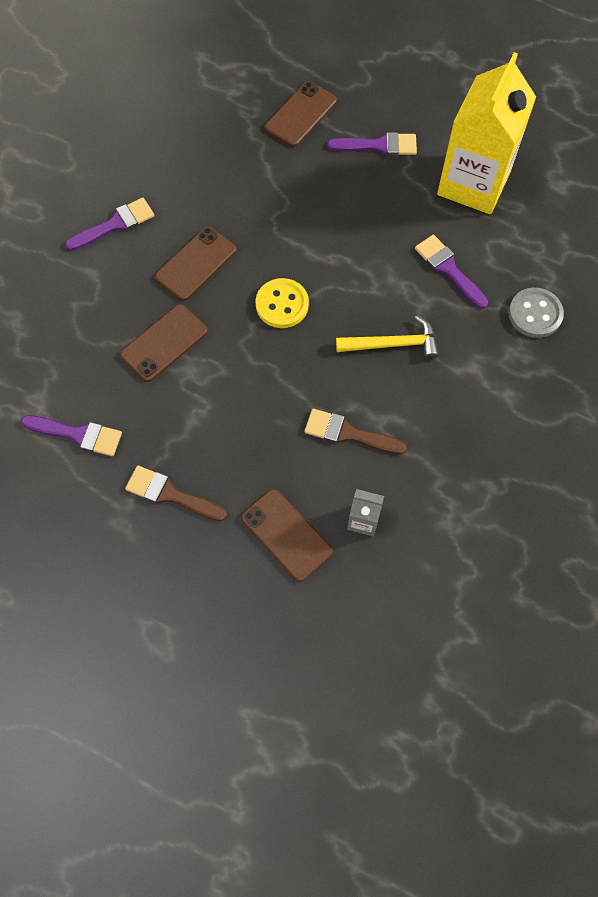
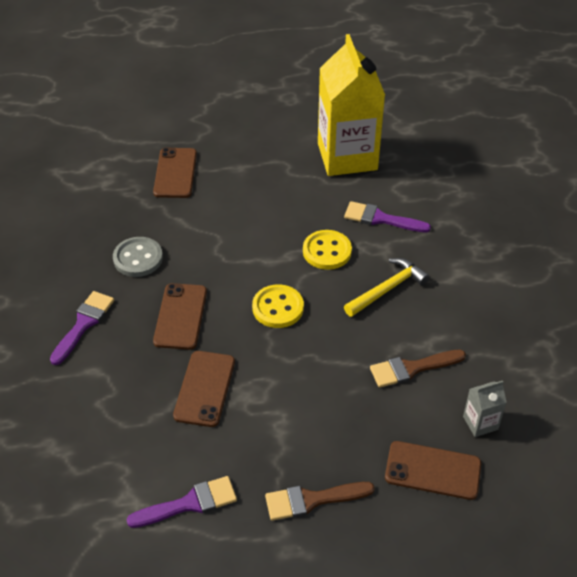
camera: 35 degrees left, 20 degrees down
purple brush [327,132,417,156] -> none
grey button [508,288,564,338] -> grey button moved to [113,237,163,277]
none -> yellow button [303,230,352,270]

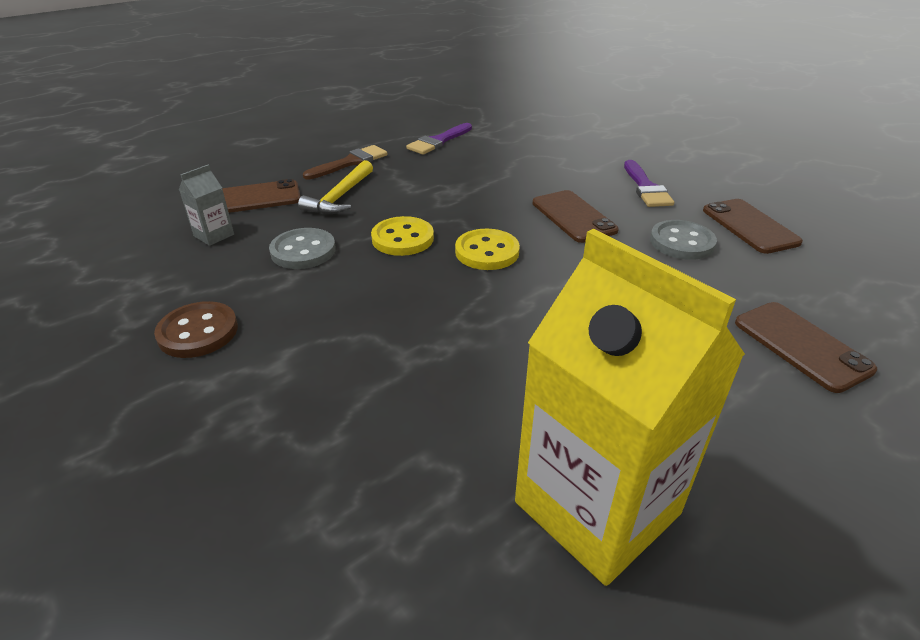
camera: 150 degrees right, 10 degrees down
brown phone [173,351,235,427] -> brown phone moved to [703,199,803,254]
yellow button [303,230,352,270] -> yellow button moved to [371,216,434,256]
purple brush [344,201,431,233] -> none
yellow hammer [344,258,430,317] -> yellow hammer moved to [298,160,373,214]
brown brush [370,349,466,388] -> grey button [269,228,336,269]
none -> brown button [154,301,238,358]

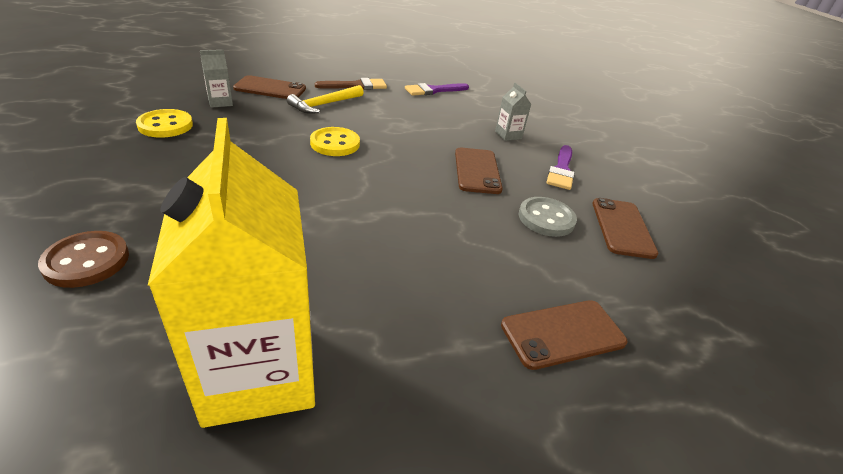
camera: 20 degrees right, 0 degrees up
brown button [154,301,238,358] -> brown button moved to [38,231,129,288]
grey button [269,228,336,269] -> none
yellow button [455,229,520,270] -> yellow button moved to [136,109,193,138]
brown phone [735,302,877,393] -> brown phone turned 75 degrees clockwise [501,300,628,370]
none -> grey carton [495,83,531,141]

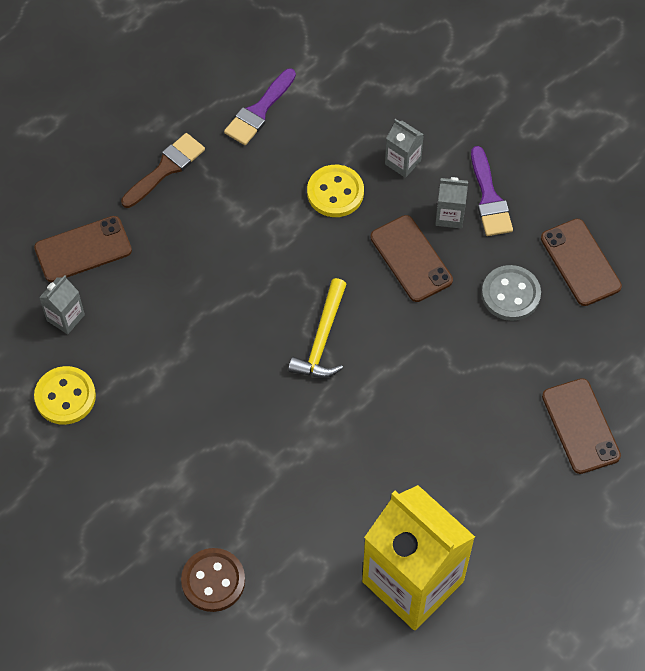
camera: 25 degrees left, 25 degrees up
yellow hammer [287,85,364,114] -> yellow hammer moved to [288,278,347,378]
yellow button [310,127,360,156] -> yellow button moved to [307,165,364,217]
brown phone [501,300,628,370] -> brown phone turned 60 degrees counterclockwise [542,378,621,474]
none -> grey carton [435,177,468,228]

